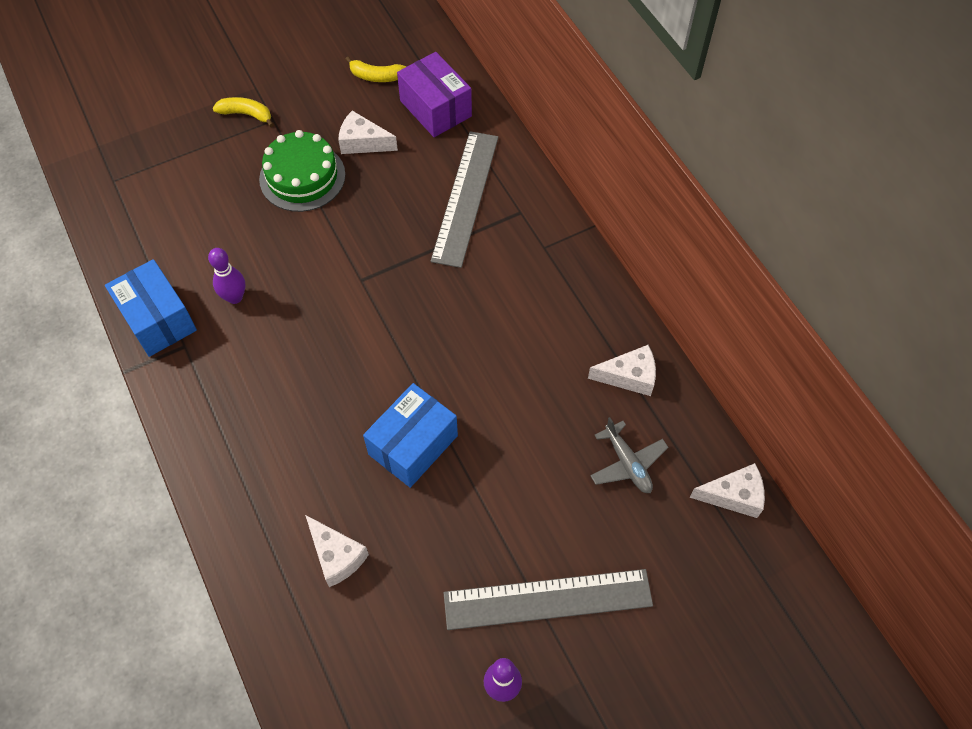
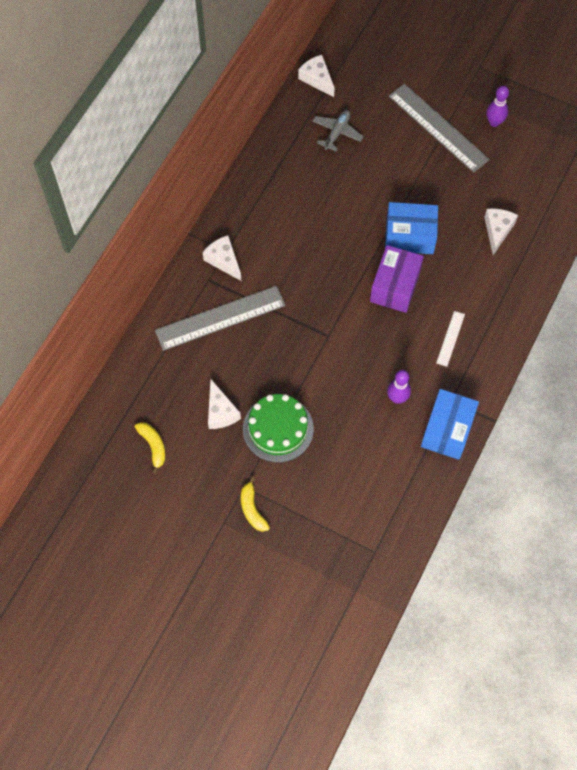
camera: 125 degrees left, 5 degrees up
purple box [397,52,472,137] -> purple box moved to [370,245,424,313]
white cheese [588,345,656,396] -> white cheese moved to [203,235,241,281]
none -> white ruler [436,311,465,367]

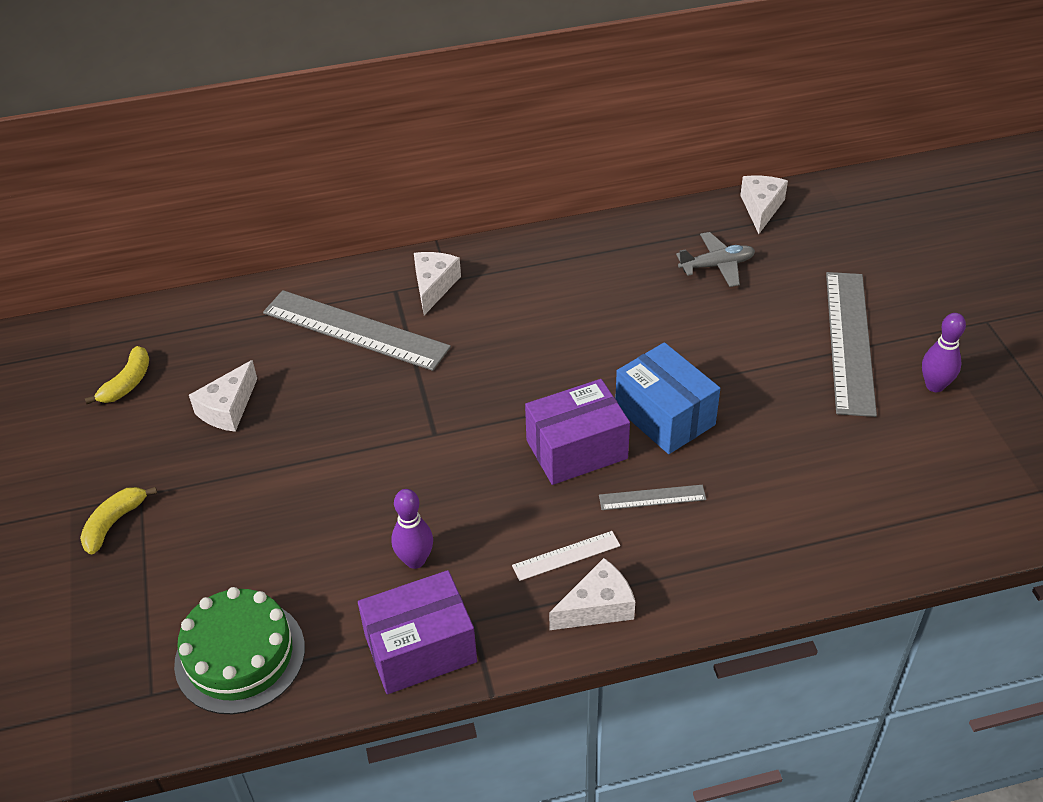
camera: 50 degrees right, 20 degrees down
green cake [243,394,314,463] -> green cake moved to [174,587,305,714]
blue box [421,389,479,460] -> purple box [358,570,477,694]
white cheese [484,208,518,255] -> white cheese moved to [549,558,635,630]
none -> grey ruler [599,485,707,510]

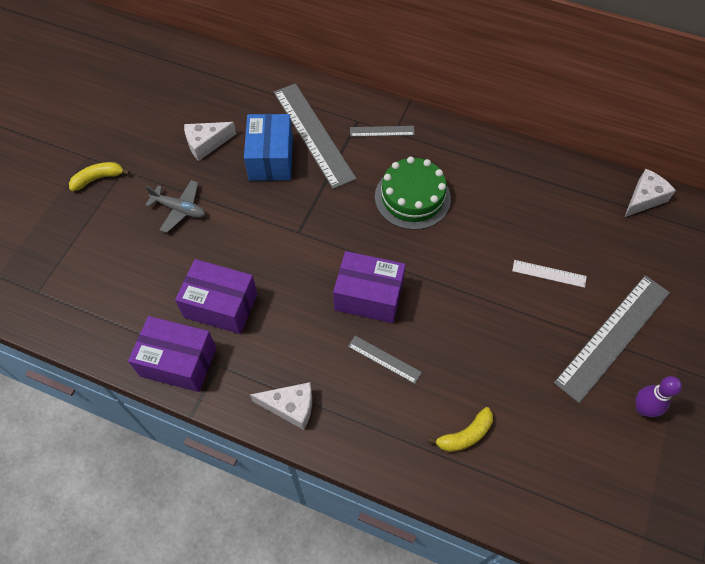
camera: 35 degrees right, 15 degrees up
yellow banana [85,346,149,404] -> yellow banana moved to [428,407,493,452]
green cake [174,587,305,714] -> green cake moved to [375,157,451,230]
purple bowling pin [391,489,433,569] -> purple box [175,259,258,334]
white cheese [414,252,461,315] -> grey ruler [350,126,415,137]
white ruler [512,531,620,581] -> white ruler moved to [512,260,587,288]
blue box [615,342,720,454] -> blue box moved to [244,114,293,181]
grey plane [676,232,755,287] -> grey plane moved to [145,180,205,233]

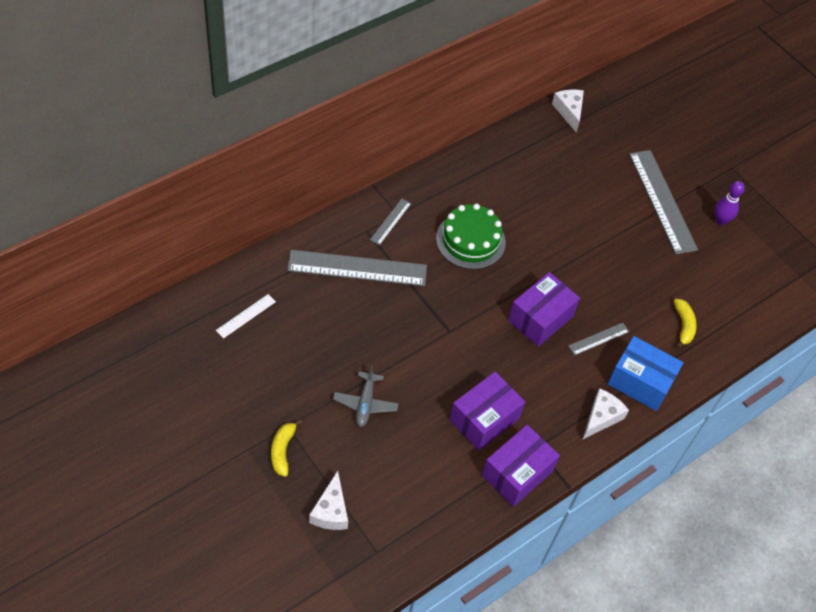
camera: 65 degrees left, 5 degrees down
grey plane [145,180,205,233] -> grey plane turned 135 degrees clockwise [333,365,399,427]
white cheese [184,122,236,161] -> white cheese moved to [309,471,348,530]
blue box [244,114,293,181] -> blue box moved to [608,336,684,411]
white ruler [512,260,587,288] -> white ruler moved to [216,294,276,339]

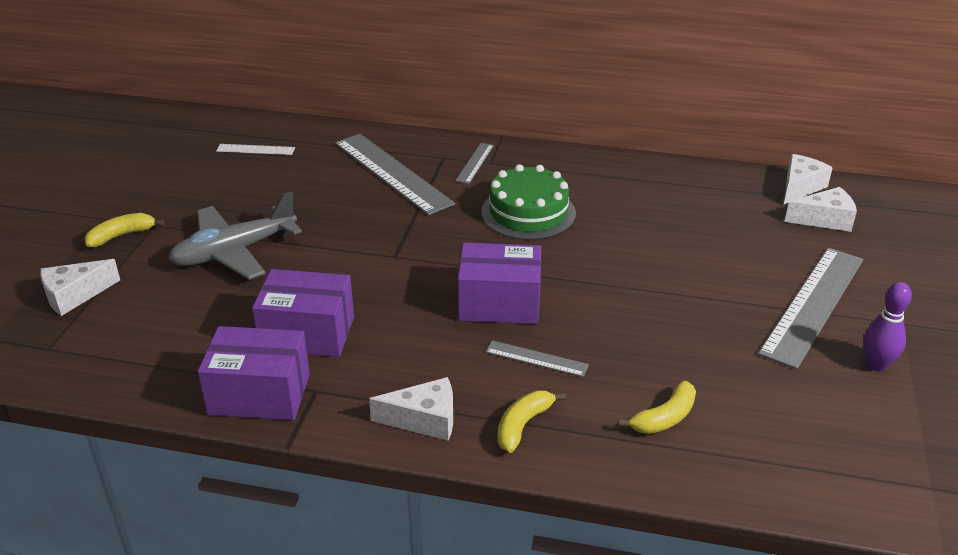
camera: 55 degrees right, 20 degrees down
grey plane [333,365,399,427] -> grey plane [169,191,302,280], size x1.63
grey ruler [370,199,411,245] -> grey ruler turned 60 degrees counterclockwise [455,143,494,184]
blue box [608,336,684,411] -> yellow banana [497,391,566,453]
none -> white cheese [784,187,857,232]

